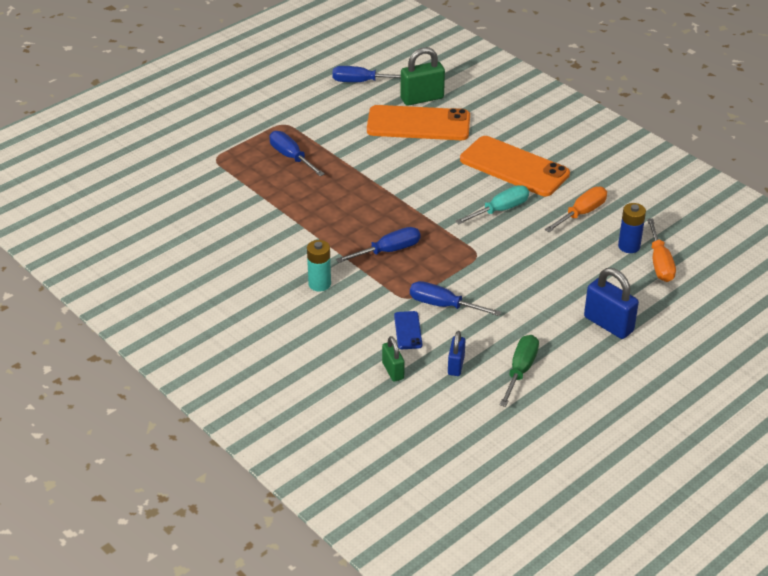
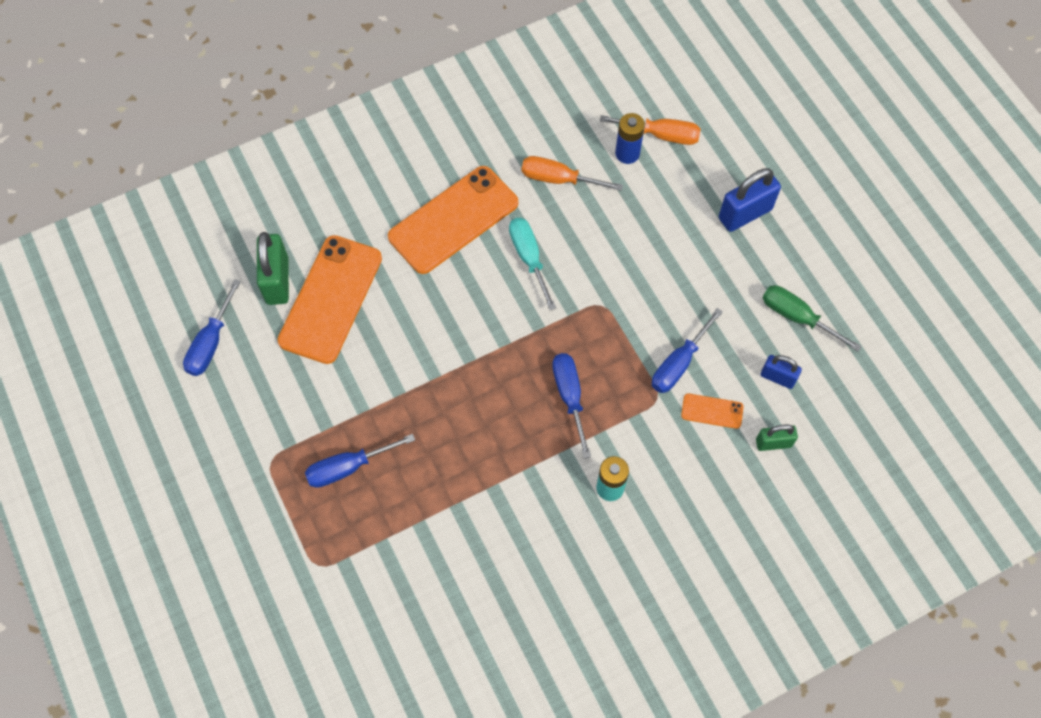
camera: 75 degrees left, 25 degrees up
blue phone [394,311,422,349] -> orange phone [681,393,744,429]
orange screwdriver [545,187,607,232] -> orange screwdriver turned 45 degrees counterclockwise [522,156,623,191]

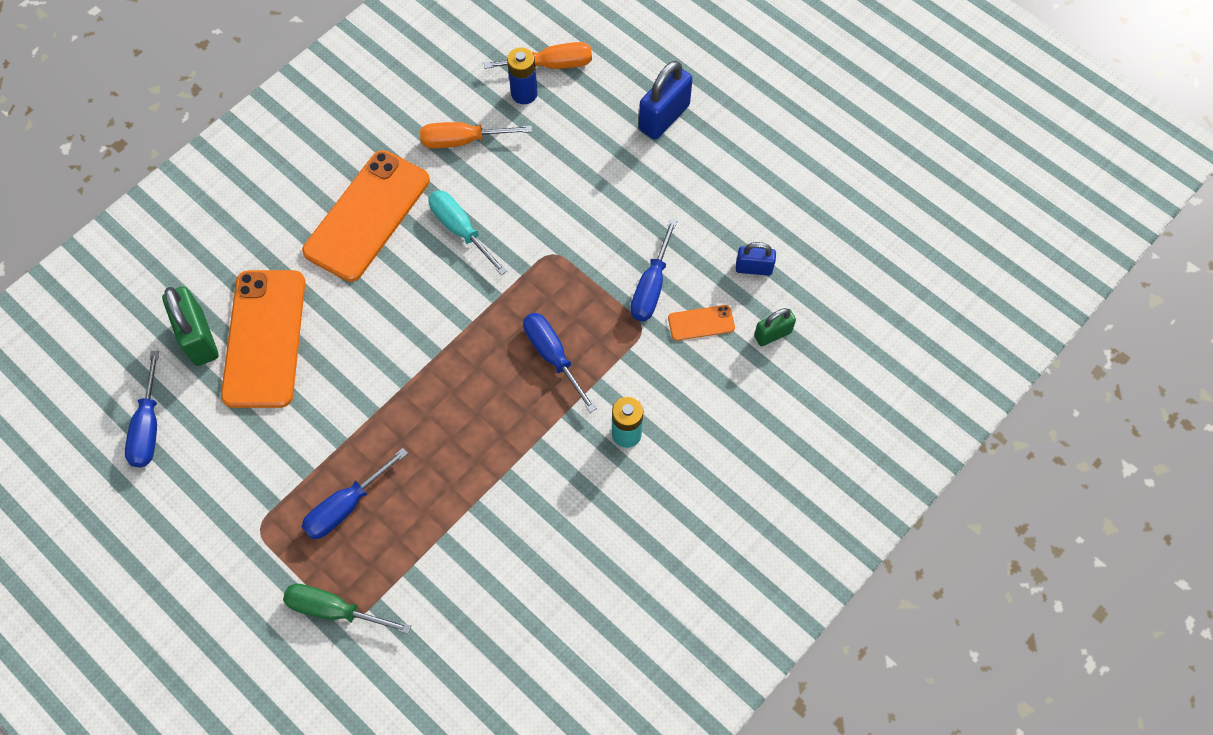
camera: 20 degrees left, 0 degrees up
green screwdriver [762,285,862,352] -> green screwdriver moved to [283,584,411,634]

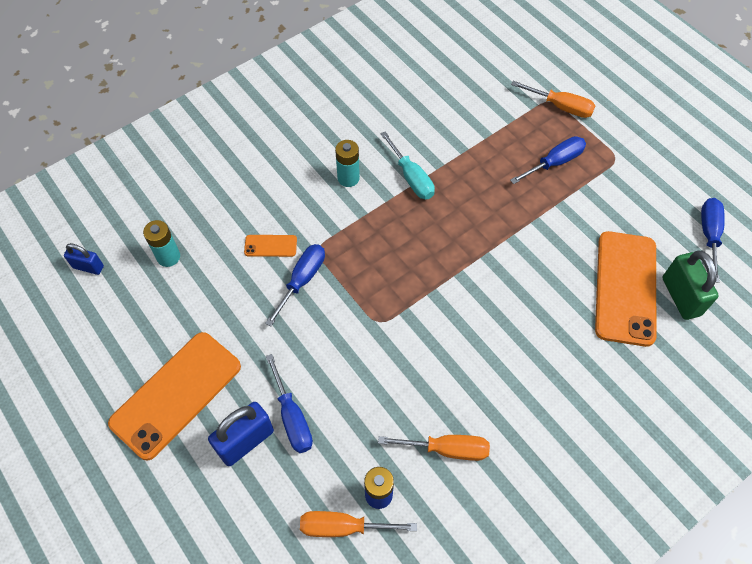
camera: 170 degrees left, 5 degrees down
green screwdriver [283,584,411,634] -> orange screwdriver [511,81,595,118]
orange phone [302,150,430,282] -> orange phone moved to [108,332,241,461]
turquoise screwdriver [428,191,507,275] -> turquoise screwdriver moved to [380,131,435,199]
blue screwdriver [523,313,597,413] -> blue screwdriver moved to [266,354,313,453]
blue padlock [736,242,776,276] -> blue padlock moved to [64,243,104,275]
green padlock [754,308,796,346] -> none
none -> turquoise battery [143,220,180,267]

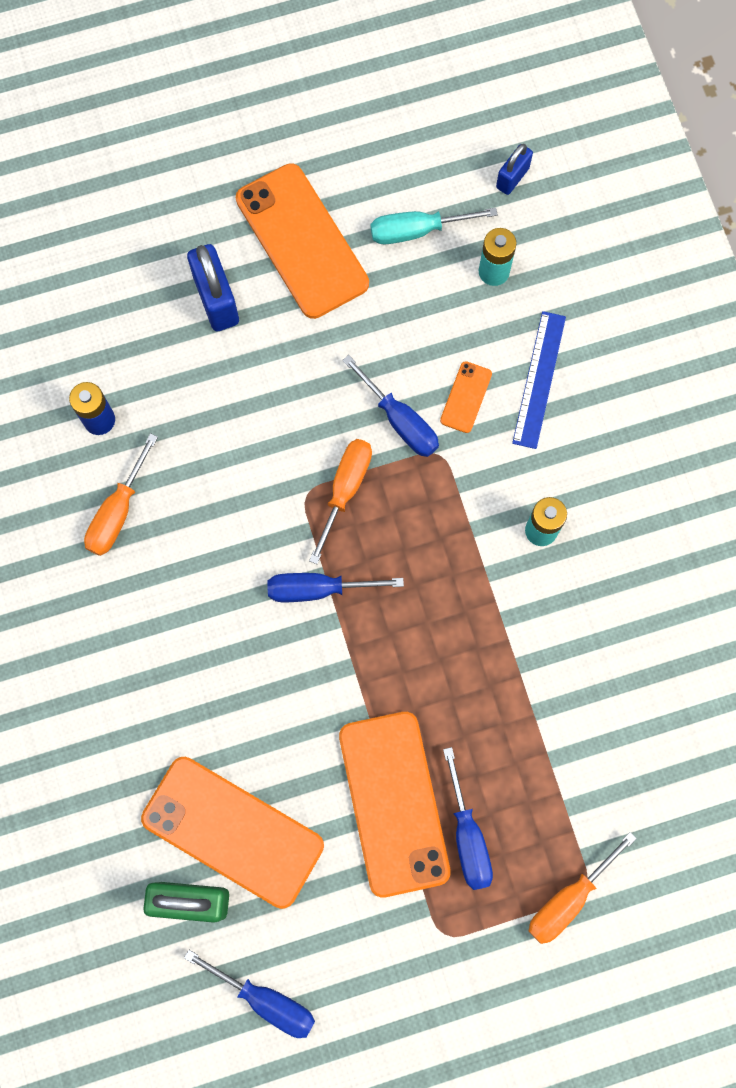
camera: 110 degrees right, 15 degrees up
blue screwdriver [266,354,313,453] -> blue screwdriver moved to [267,573,404,602]
orange screwdriver [300,511,417,537] -> orange screwdriver moved to [309,439,372,564]
turquoise screwdriver [380,131,435,199] -> turquoise screwdriver moved to [371,208,498,244]
none -> orange phone [339,712,451,898]
none -> blue ruler [512,311,566,449]

